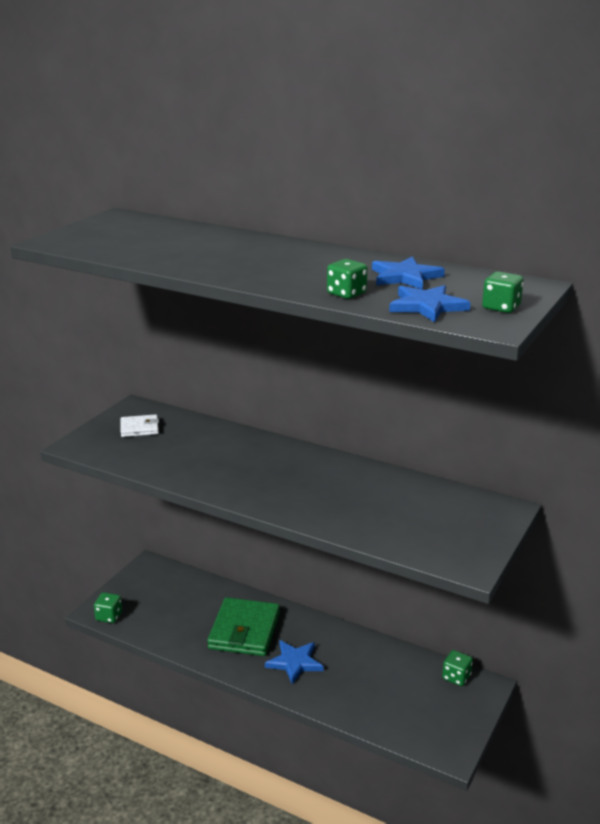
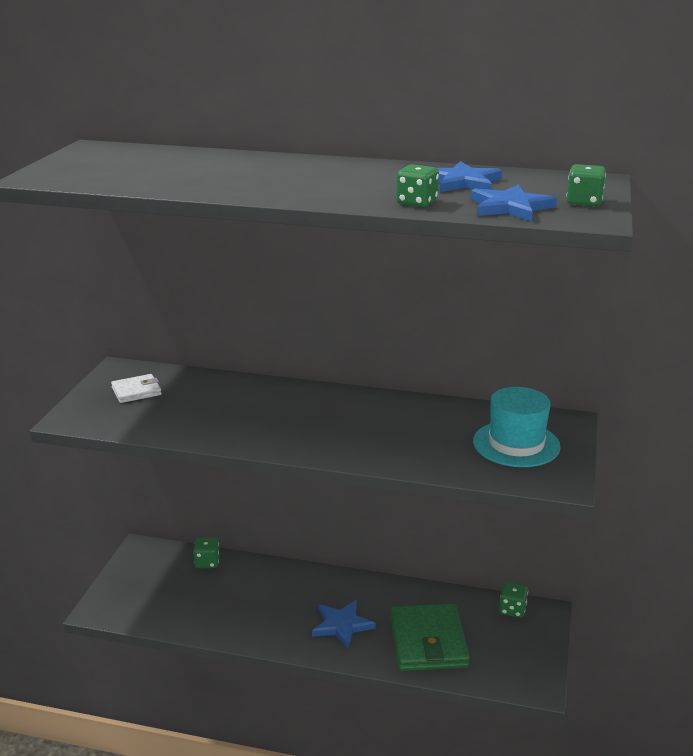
camera: 15 degrees left, 0 degrees up
green dice [94,592,122,623] -> green dice moved to [193,537,220,568]
green wallet [207,597,280,656] -> green wallet moved to [390,604,470,671]
none -> turquoise hat [473,387,561,467]

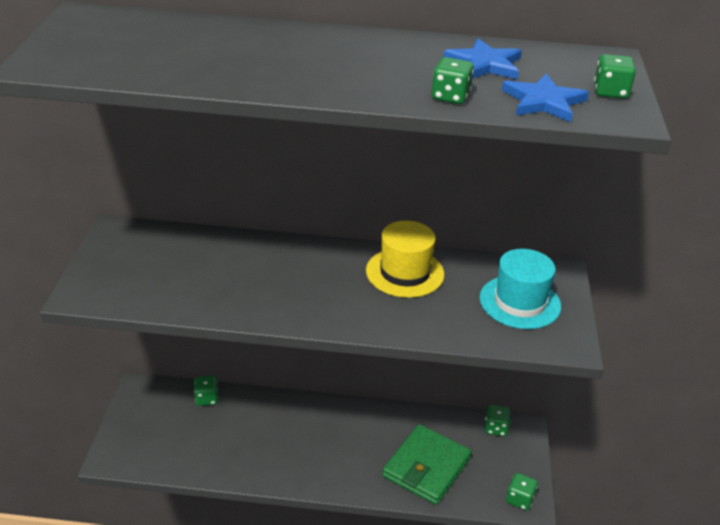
camera: 10 degrees left, 10 degrees up
white wallet [111,374,162,403] -> none
blue star [312,600,376,648] -> none
green wallet [390,604,470,671] -> green wallet turned 45 degrees clockwise [382,424,472,505]
none -> yellow hat [366,221,444,298]
none -> green dice [506,473,538,510]

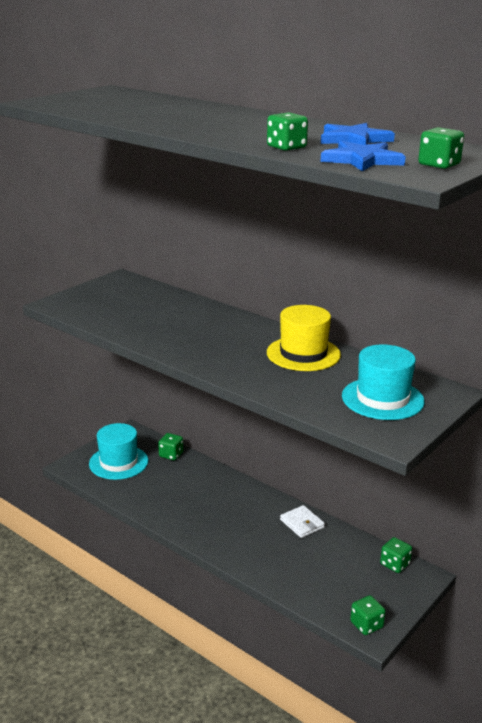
camera: 35 degrees right, 10 degrees down
green wallet [382,424,472,505] -> none
none -> turquoise hat [89,423,148,480]
none -> white wallet [280,505,325,538]

